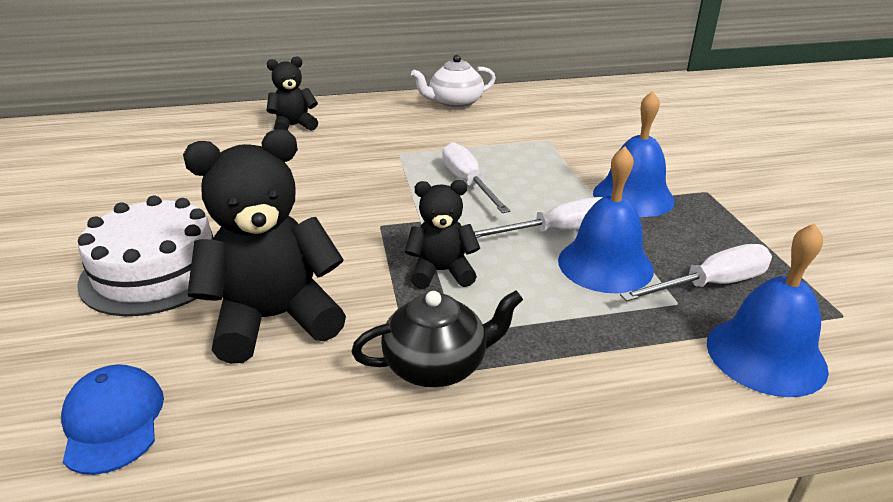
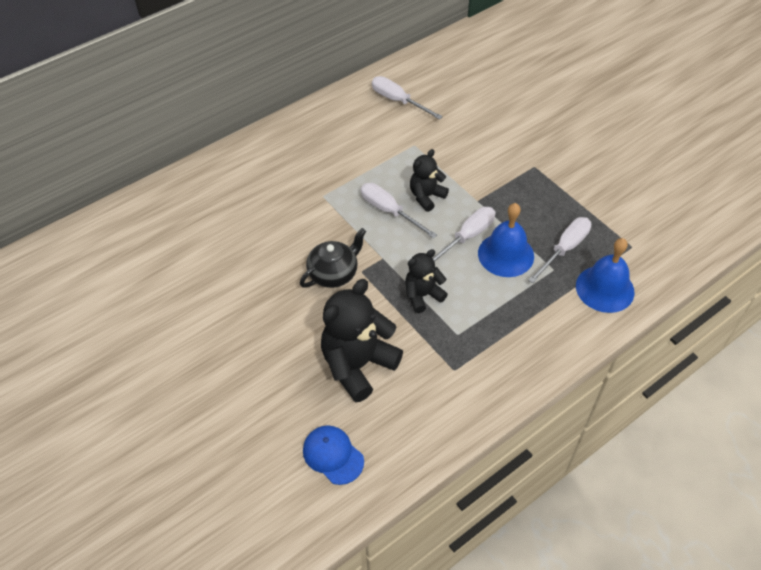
camera: 25 degrees left, 20 degrees up
white cake [77,195,214,316] -> none
black teddy bear [267,56,318,130] -> black teddy bear moved to [410,149,449,212]
black teapot [351,290,523,387] -> black teapot moved to [300,228,366,288]
white teapot [411,55,496,109] -> none
blue bell [593,91,675,217] -> none
none -> white screwdriver [372,76,443,120]

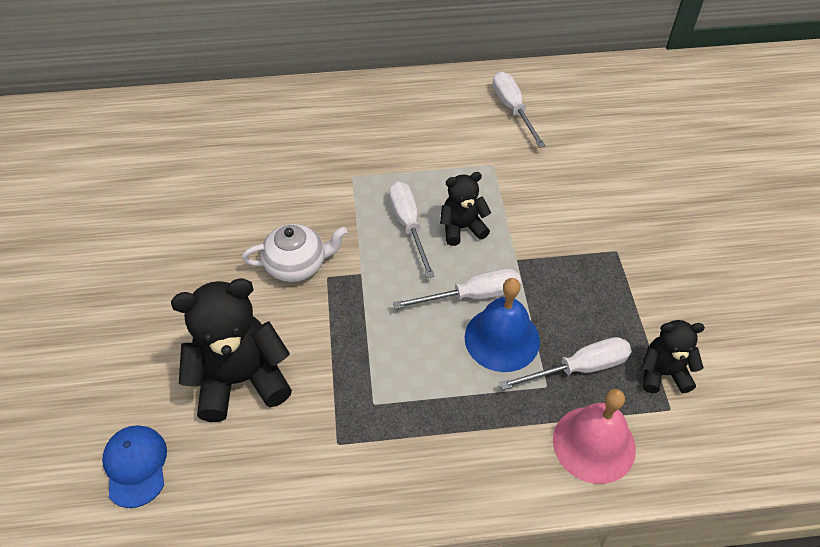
camera: 30 degrees right, 0 degrees up
black teapot [300,228,366,288] -> white teapot [242,224,347,282]
black teddy bear [405,249,448,313] -> black teddy bear moved to [641,320,705,393]
blue bell [576,238,635,313] -> pink bell [553,389,636,484]

